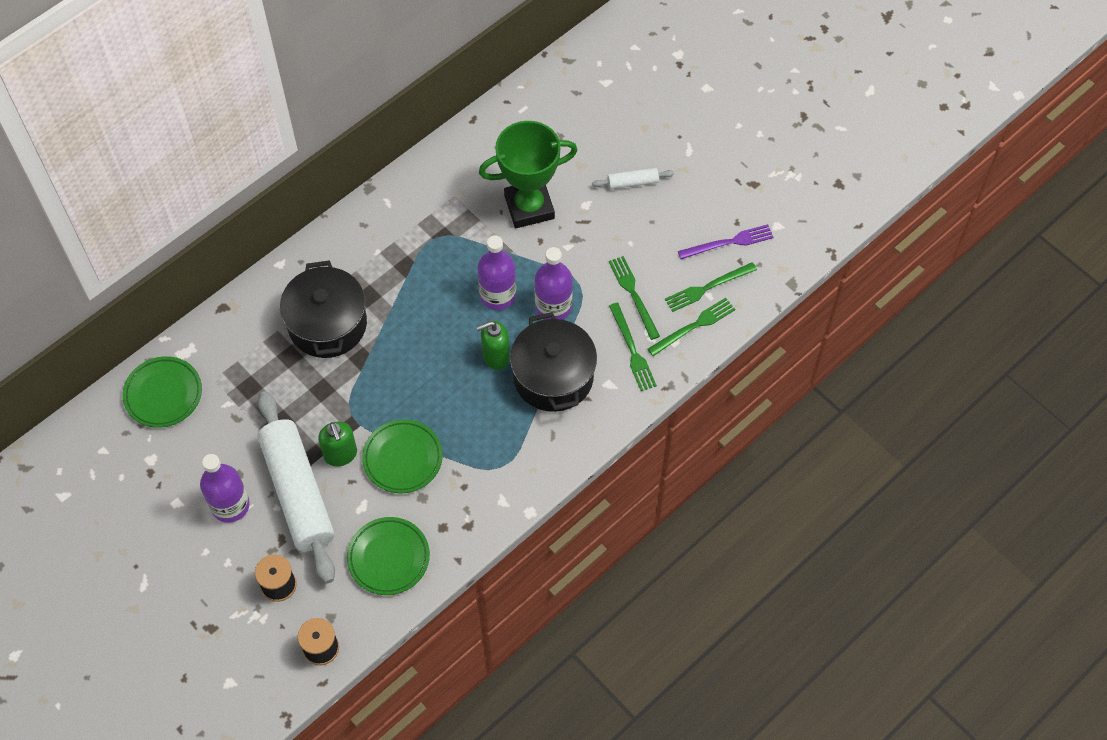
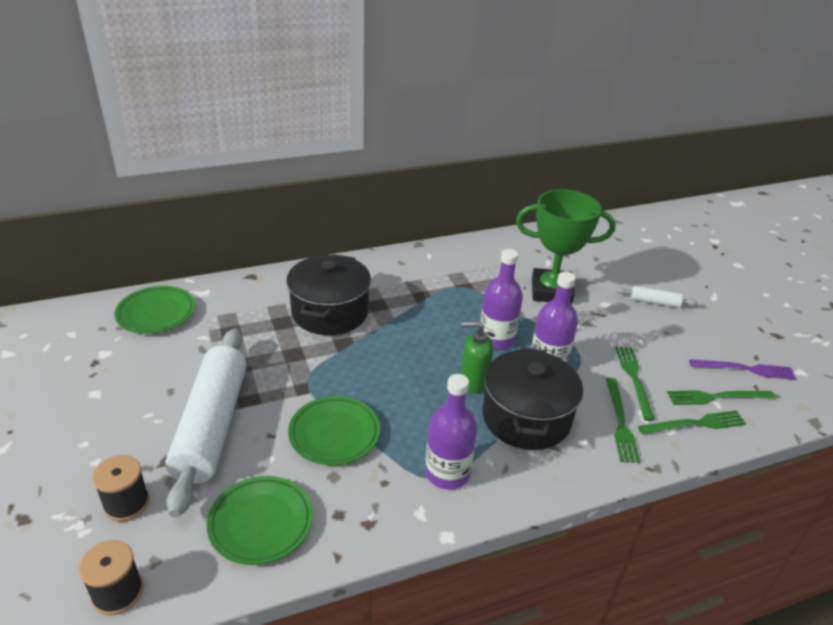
camera: 20 degrees right, 25 degrees down
purple bottle [200,454,250,523] -> purple bottle moved to [425,374,477,489]
green soap dispenser [318,421,357,466] -> none

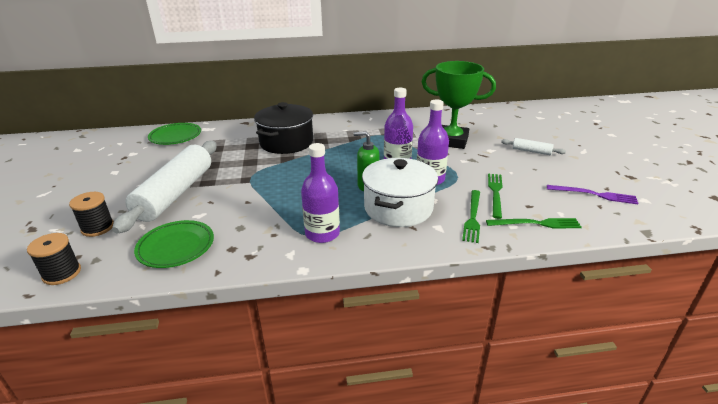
camera: 15 degrees right, 5 degrees down
green plate [288,396,380,465] -> none
black pot [482,347,583,450] -> white pot [362,158,438,227]
green fork [667,390,775,405] -> none

